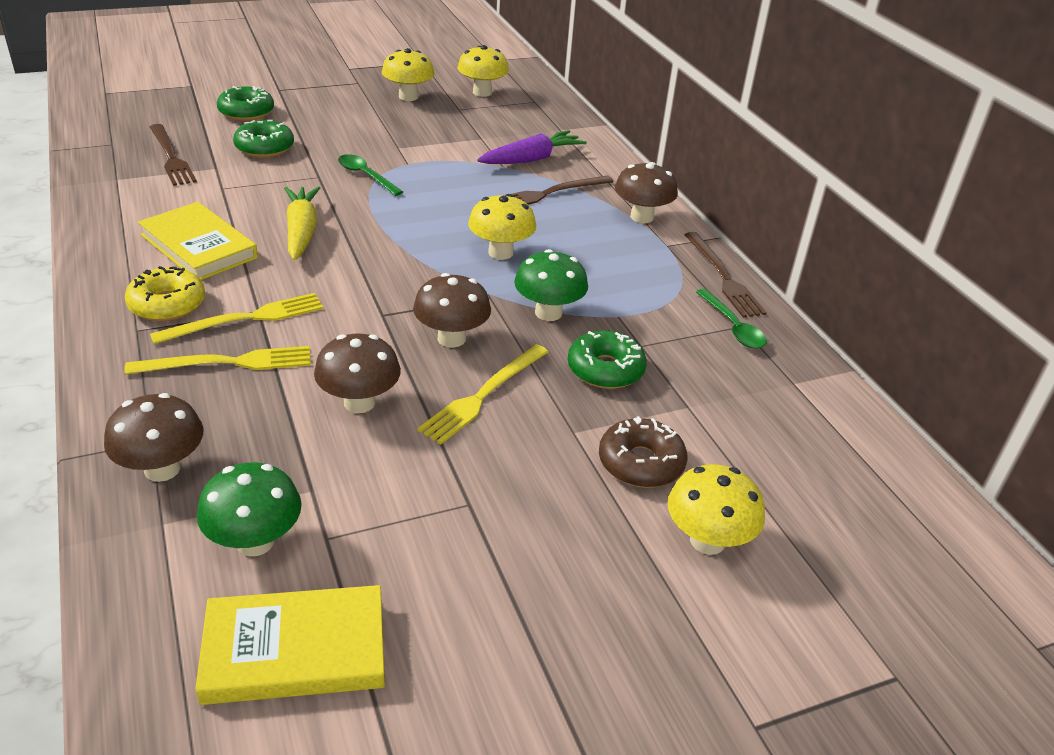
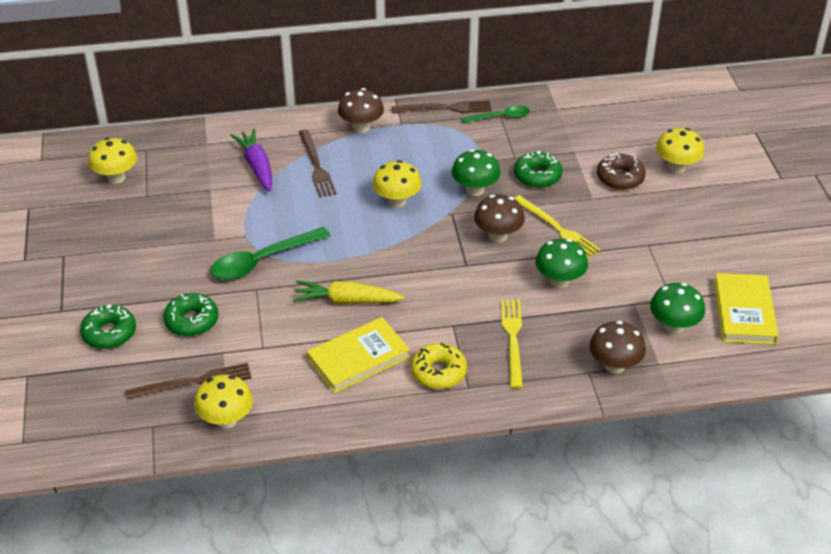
camera: 75 degrees left, 5 degrees up
yellow fork [150,293,324,344] -> none
brown mushroom [314,334,401,413] -> green mushroom [535,239,588,288]
green spoon [338,154,403,196] -> green spoon [210,227,331,280], size x1.67
yellow mushroom [382,48,434,101] -> yellow mushroom moved to [194,374,253,429]

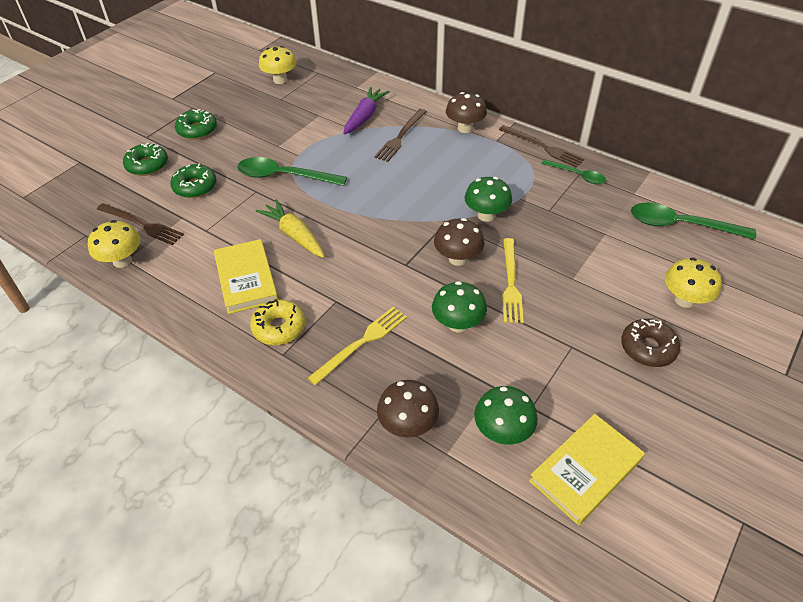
camera: 45 degrees right, 5 degrees up
yellow book [307,317,410,394] -> yellow book turned 60 degrees clockwise [214,239,278,314]
yellow mushroom [372,160,422,208] -> none
green donut [514,151,562,188] -> green donut moved to [175,109,217,140]
brown donut [597,153,646,190] -> brown donut moved to [621,319,680,367]
none -> green spoon [631,202,756,240]

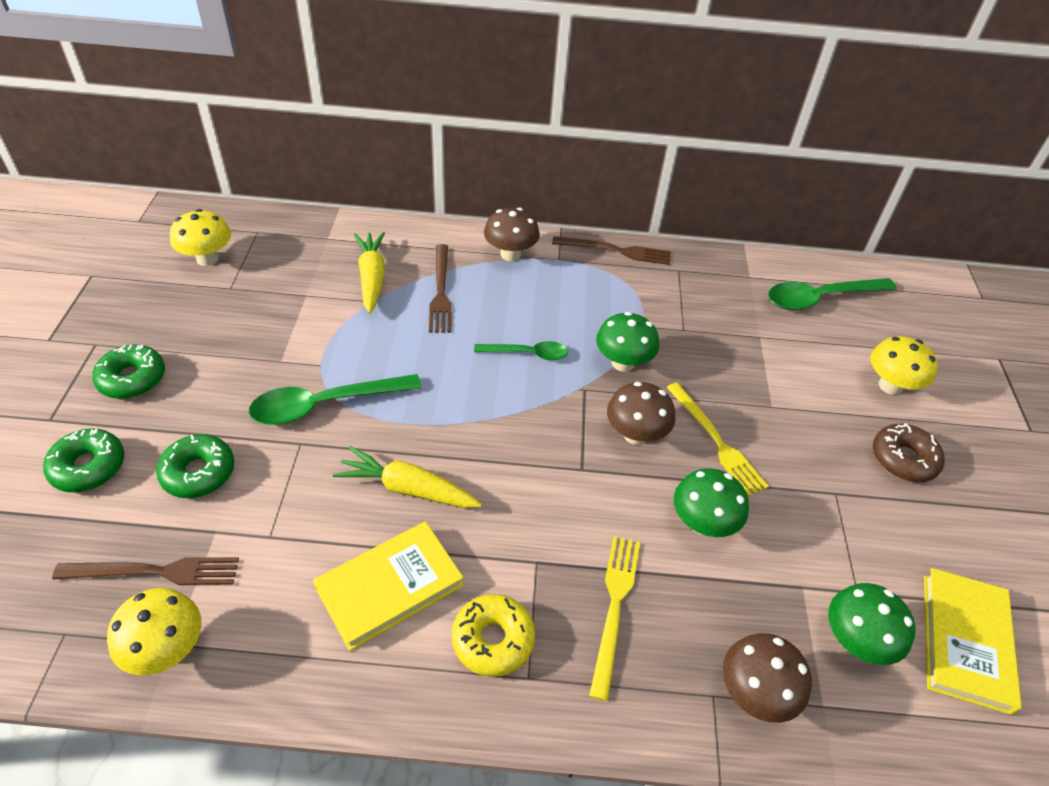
camera: 35 degrees left, 0 degrees up
yellow book [214,239,278,314] -> yellow book turned 75 degrees counterclockwise [313,521,464,651]
purple carrot [343,87,390,135] -> yellow carrot [354,232,385,314]
green spoon [541,159,606,184] -> green spoon moved to [474,341,568,360]

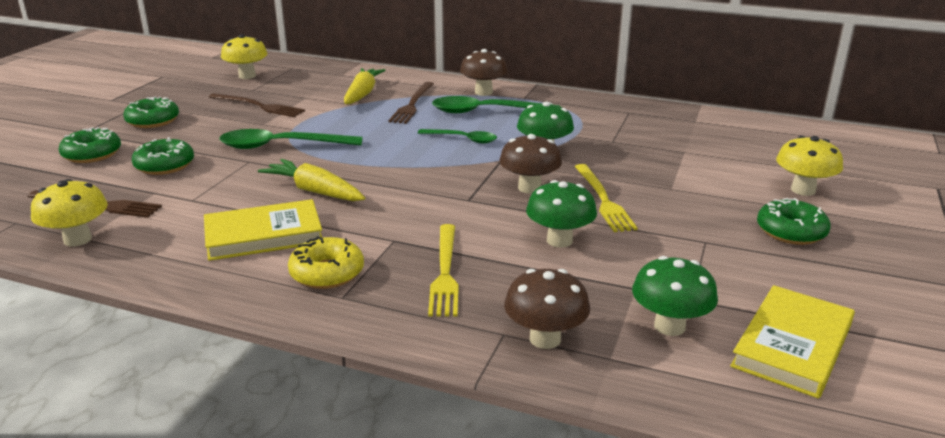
camera: 20 degrees right, 20 degrees down
brown fork [552,236,671,265] -> brown fork moved to [209,93,305,117]
yellow fork [589,536,640,701] -> yellow fork turned 150 degrees clockwise [428,224,459,317]
green spoon [768,278,897,310] -> green spoon moved to [432,96,560,113]
brown donut [873,423,945,482] -> green donut [757,198,831,245]

